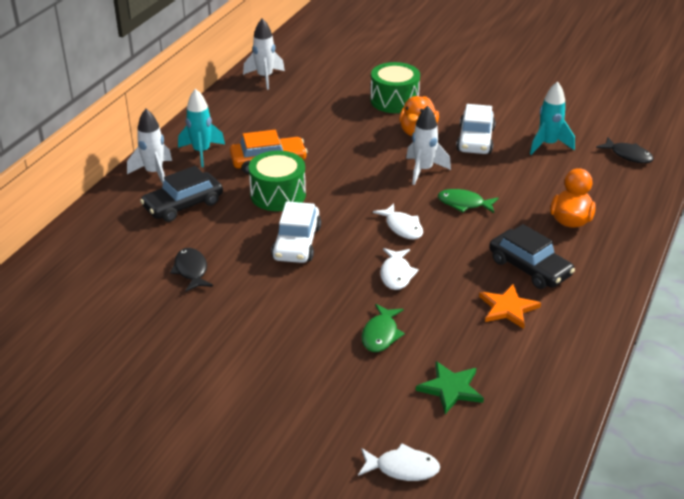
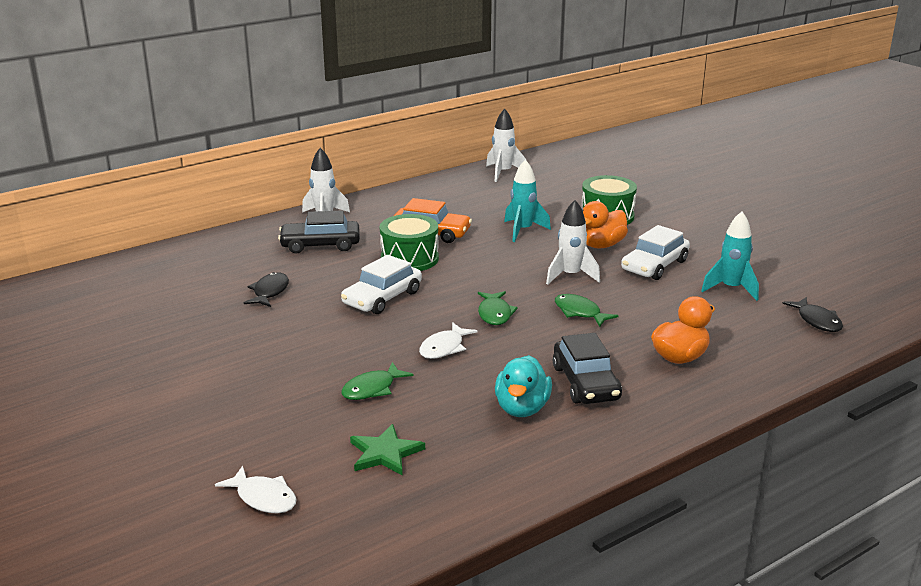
camera: 30 degrees right, 10 degrees down
turquoise rocket [178,88,225,167] -> turquoise rocket moved to [504,159,551,242]
white fish [373,203,423,239] -> green fish [478,291,518,325]
orange star [479,284,541,329] -> turquoise duck [495,355,552,417]

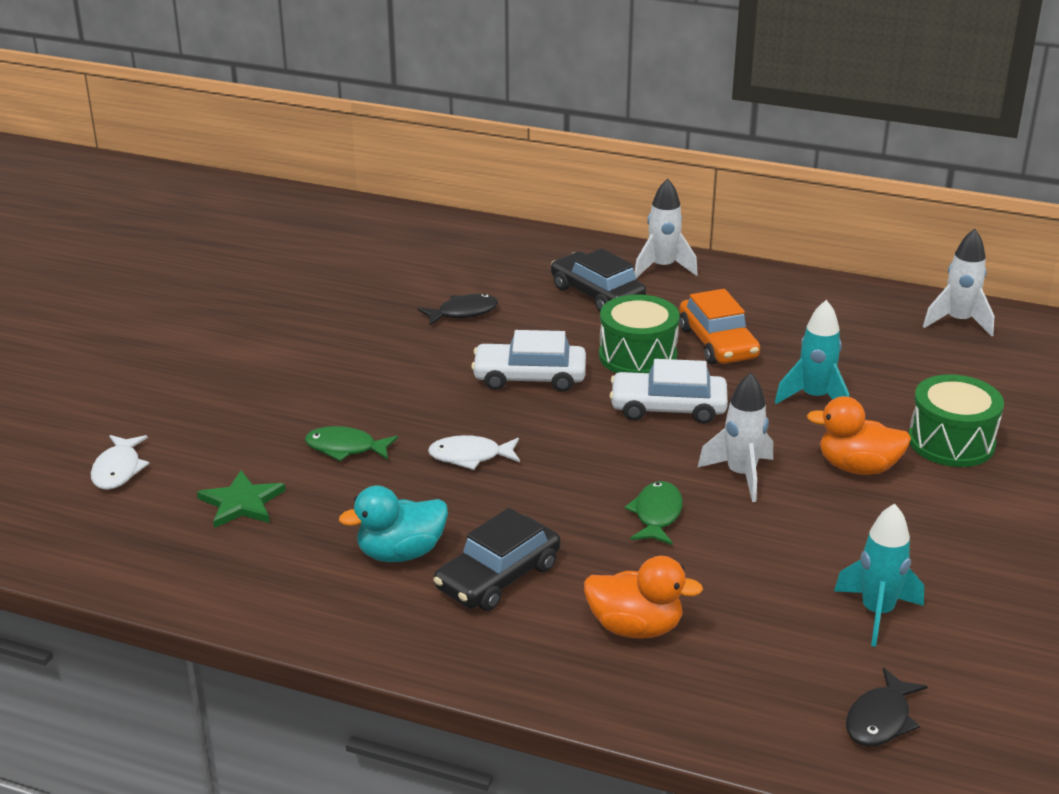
camera: 55 degrees right, 5 degrees up
green fish [478,291,518,325] -> none
white car [621,225,690,280] -> white car moved to [609,359,728,424]

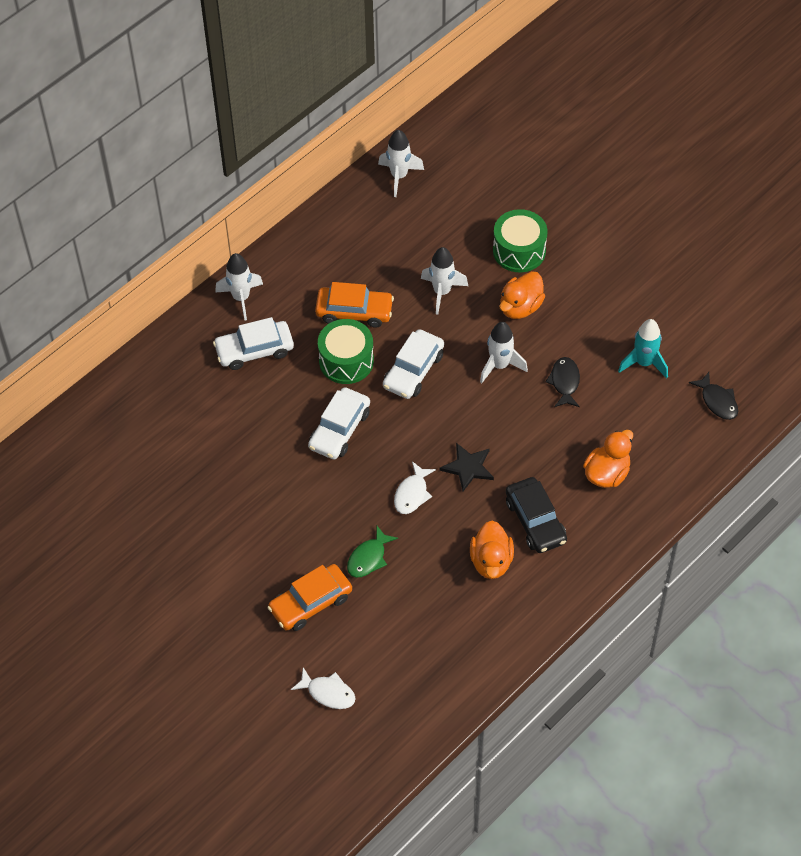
camera: 65 degrees left, 25 degrees up
green star [197,470,286,528] -> none
turquoise duck [339,485,448,562] -> orange duck [470,521,514,579]
black fish [418,294,498,325] -> black fish moved to [546,357,580,407]
black car [551,248,646,311] -> white car [213,317,294,370]
green fish [624,481,683,545] -> none
turquoise rocket [775,300,849,404] -> white rocket [421,247,468,315]
none -> orange car [268,564,352,631]
none -> black star [440,443,494,491]

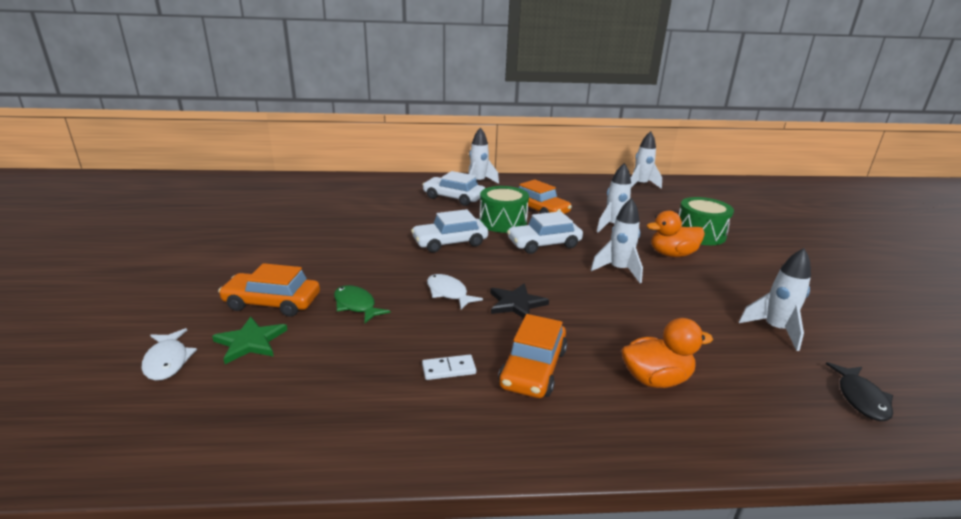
camera: 40 degrees right, 30 degrees down
green fish [347,526,398,578] -> green fish turned 60 degrees clockwise [334,285,390,323]
white fish [394,461,436,514] -> white fish turned 75 degrees clockwise [427,274,483,309]
orange duck [470,521,514,579] -> white domino [422,355,476,380]
black car [506,477,567,553] -> orange car [498,314,567,398]
black fish [546,357,580,407] -> none
turquoise rocket [618,319,668,378] -> white rocket [739,248,811,351]
none -> green star [212,317,287,364]

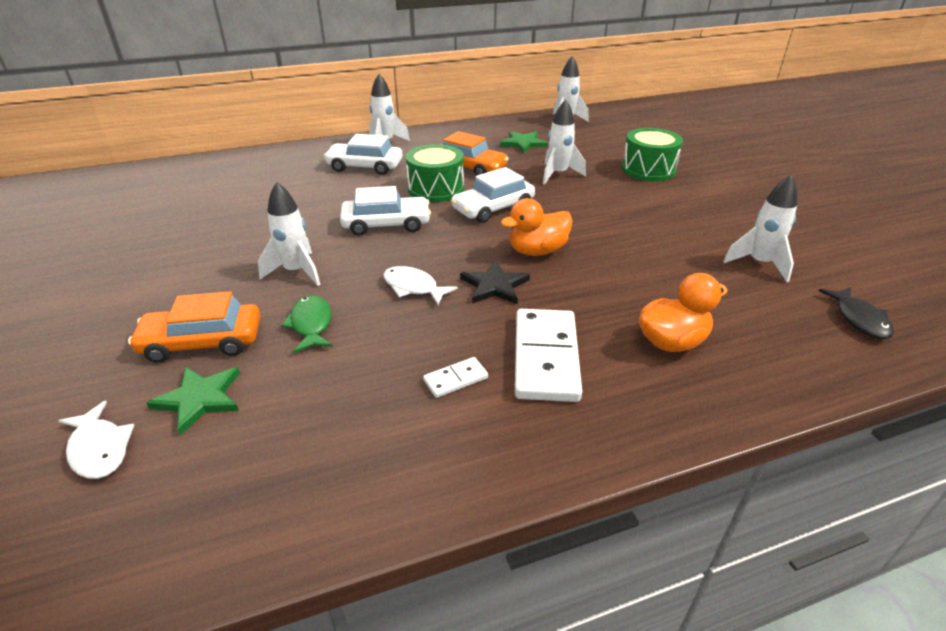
camera: 15 degrees left, 10 degrees up
green fish [334,285,390,323] -> green fish turned 45 degrees clockwise [281,295,333,353]
white car [411,209,488,253] -> white car turned 150 degrees counterclockwise [340,186,431,236]
orange car [498,314,567,398] -> white domino [515,309,582,402]
white rocket [591,198,643,283] -> white rocket moved to [258,182,321,286]
orange duck [647,211,705,257] -> orange duck moved to [501,198,573,256]
none -> green star [500,131,548,153]

